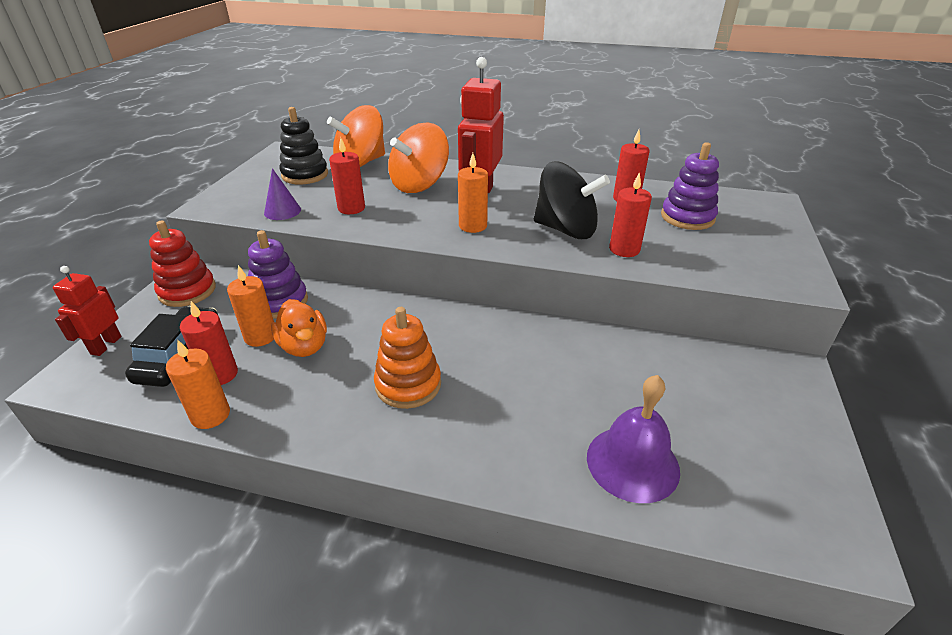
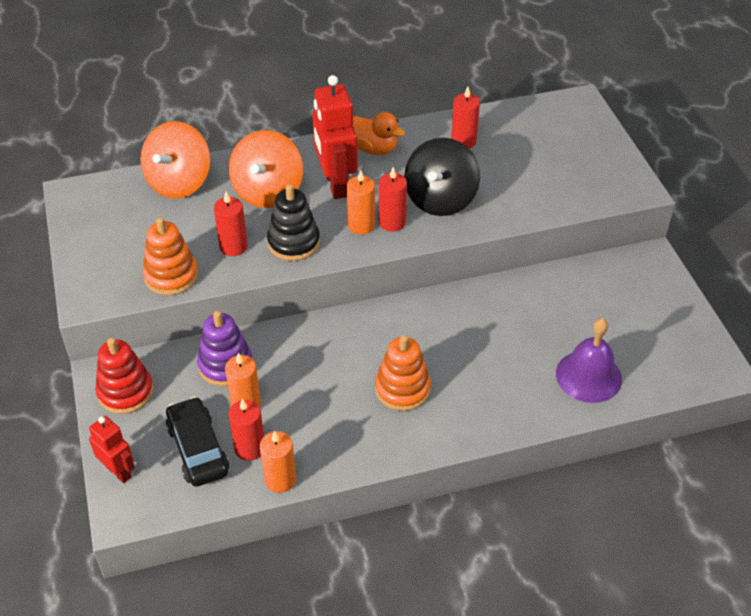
camera: 30 degrees left, 10 degrees up
red robot [53,266,122,356] -> red robot turned 150 degrees clockwise [89,416,135,483]
purple cone [264,168,301,220] -> orange stacking toy [143,217,198,295]
orange duck [271,299,327,357] -> orange duck moved to [353,112,405,155]
black stacking toy [279,107,328,184] -> black stacking toy moved to [267,184,320,261]
black spinning top [534,162,610,239] -> black spinning top turned 120 degrees clockwise [404,138,480,216]
red candle [609,172,652,257] -> red candle moved to [379,167,407,232]
purple stacking toy [661,142,719,230] -> none

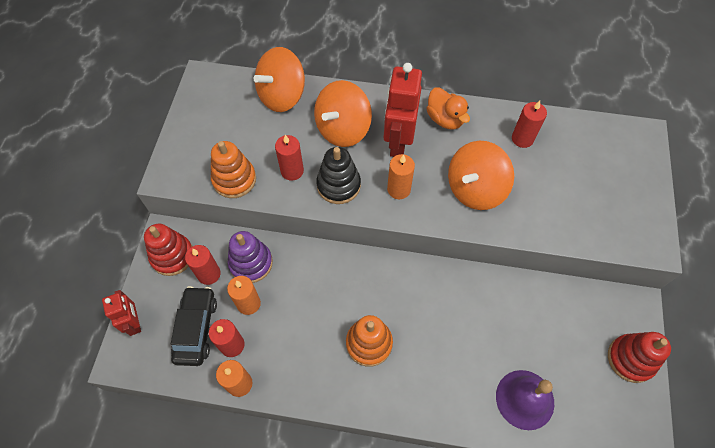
camera: 25 degrees right, 15 degrees up
red candle [379,167,407,232] -> red candle moved to [185,245,221,285]
black spinning top [404,138,480,216] -> orange spinning top [448,141,514,210]
none -> red stacking toy [608,332,671,383]

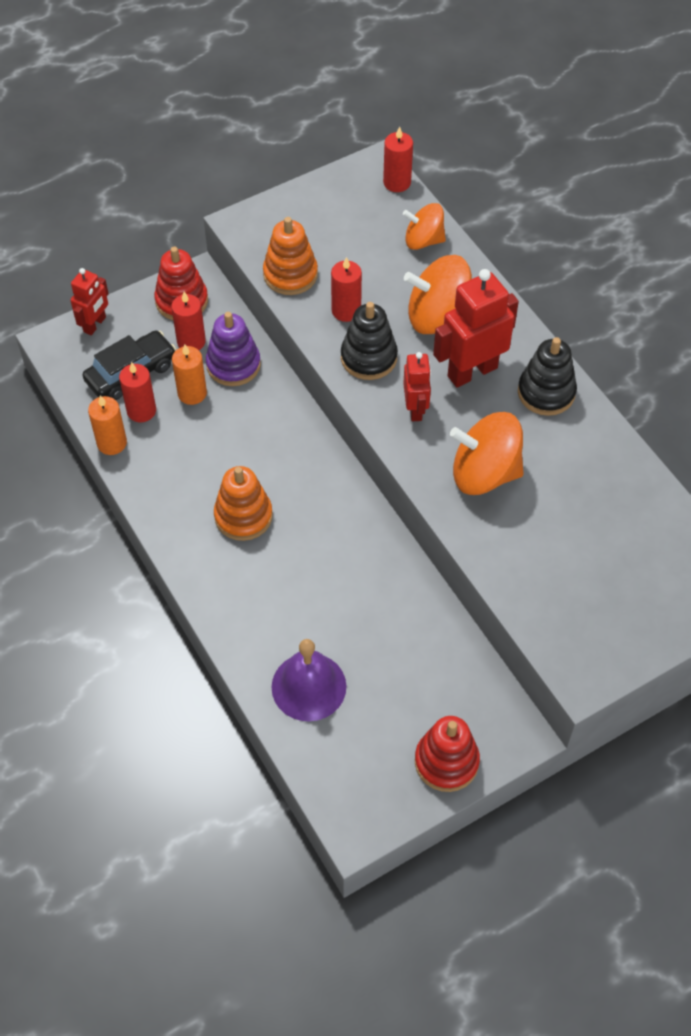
camera: 50 degrees right, 5 degrees down
orange spinning top [254,47,305,112] -> orange spinning top [403,203,446,250], size x0.64
orange candle [387,154,415,199] -> red robot [403,352,431,421]
orange duck [426,87,470,129] -> black stacking toy [518,337,577,416]
red candle [512,101,547,148] -> red candle moved to [383,126,413,192]

